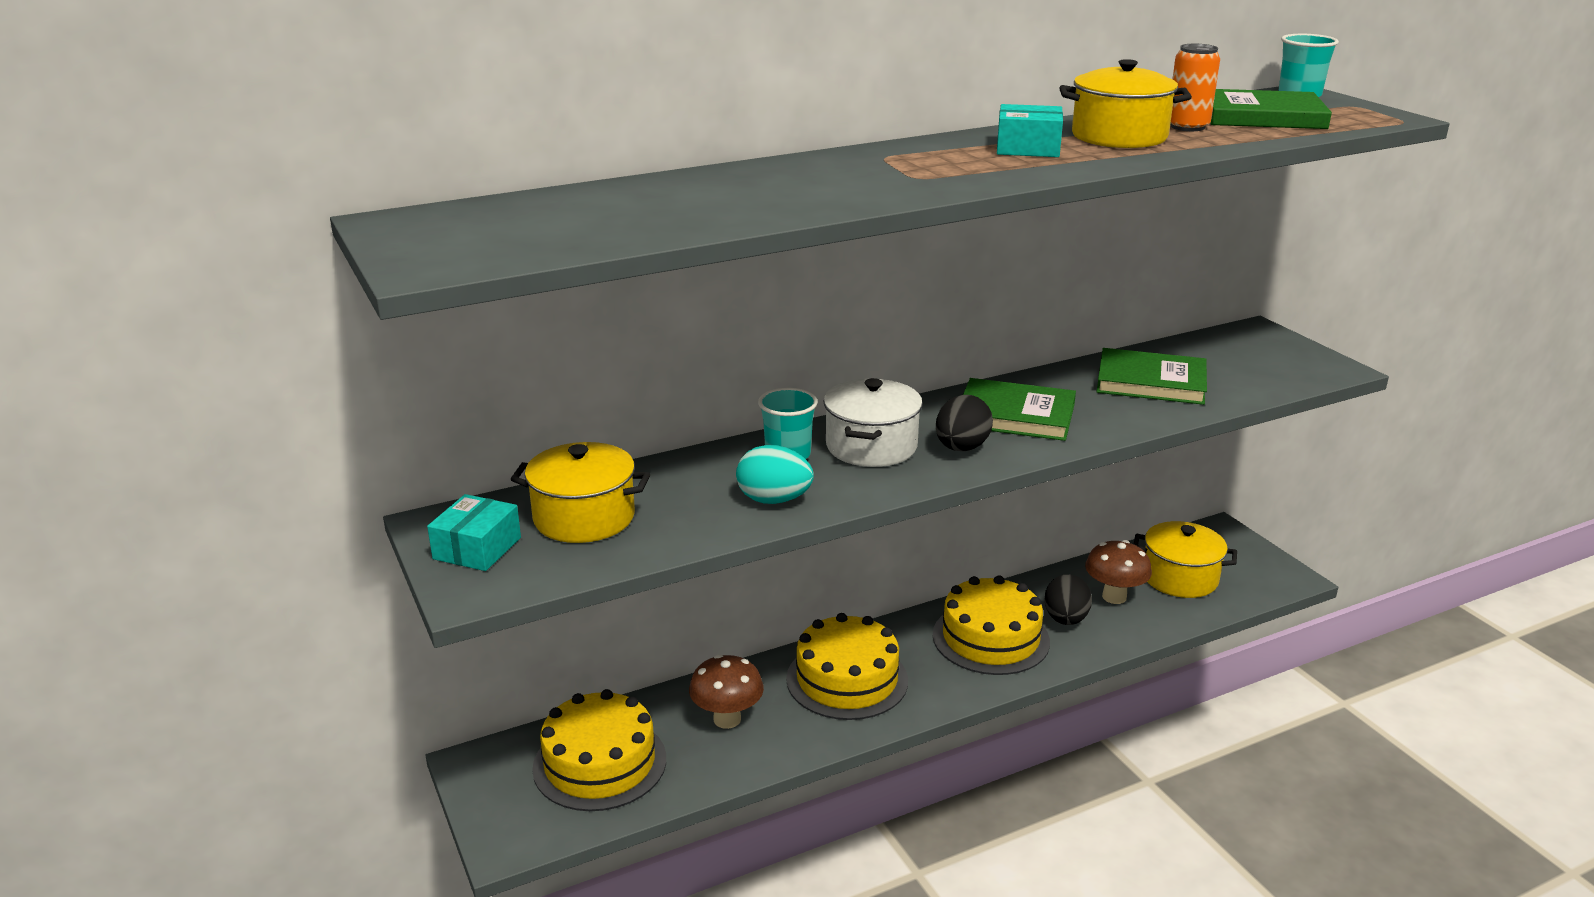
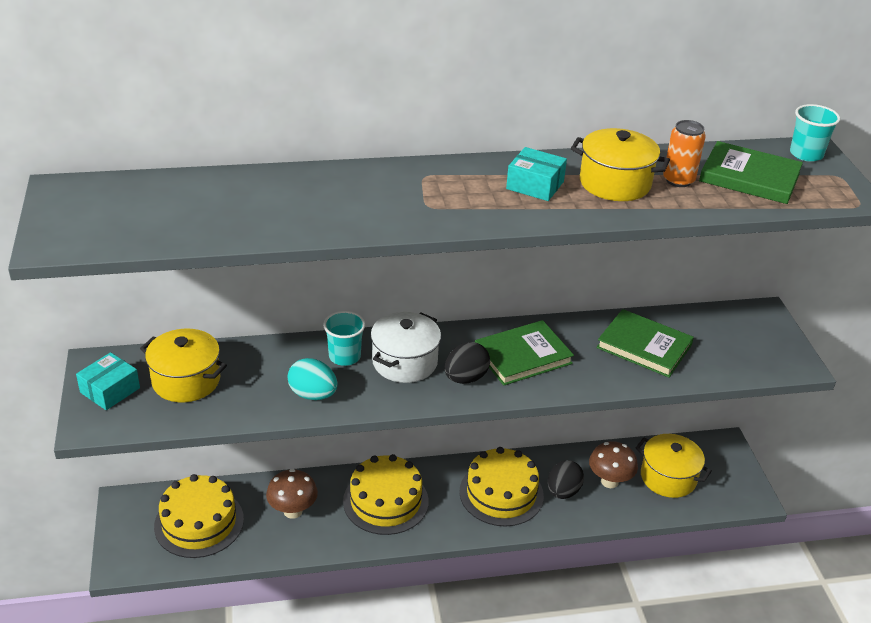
camera: 15 degrees right, 10 degrees up
green book [963,378,1076,441] -> green book turned 60 degrees counterclockwise [475,320,574,386]

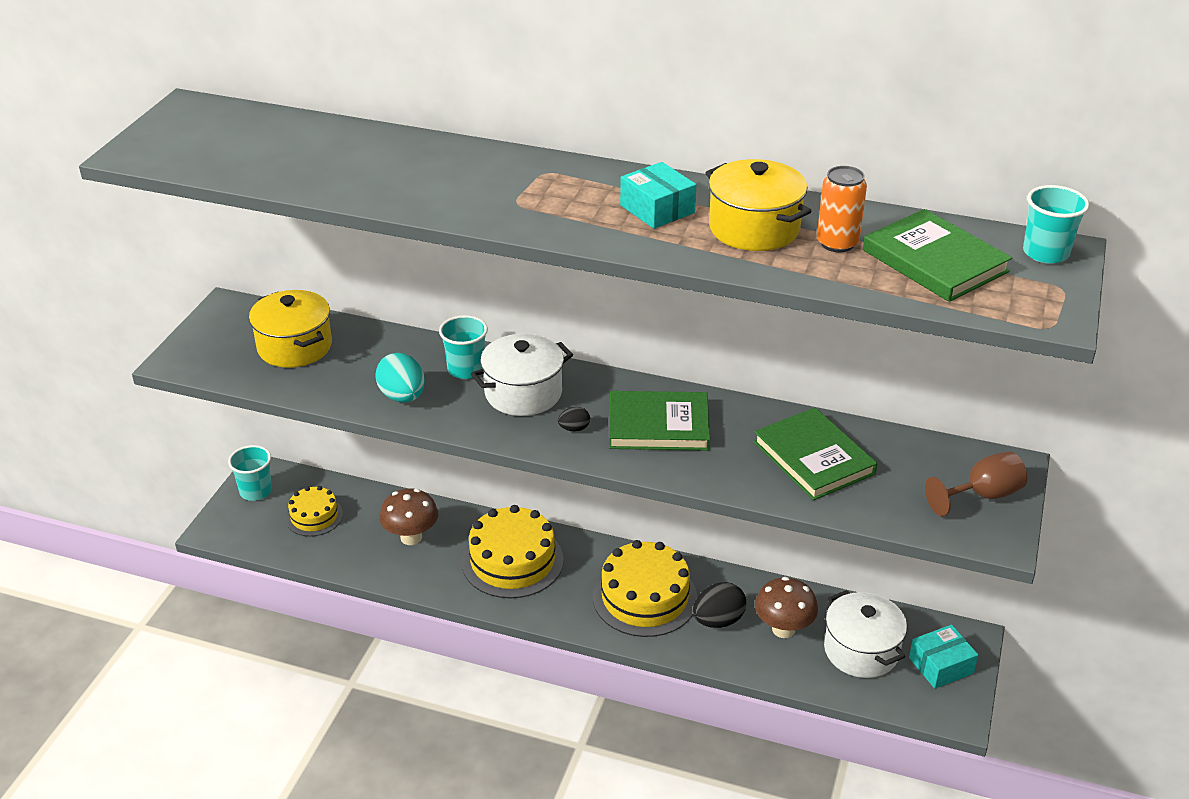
camera: 30 degrees right, 0 degrees up
turquoise box [76,352,140,410] -> turquoise box moved to [909,625,978,689]
yellow cake [154,474,244,558] -> yellow cake [286,486,343,536], size x0.58
black egg [445,342,490,384] -> black egg [558,407,590,431], size x0.52
yellow pot [636,434,712,498] -> white pot [824,590,907,678]
none -> turquoise cup [228,445,272,501]
none -> brown goblet [925,451,1027,516]

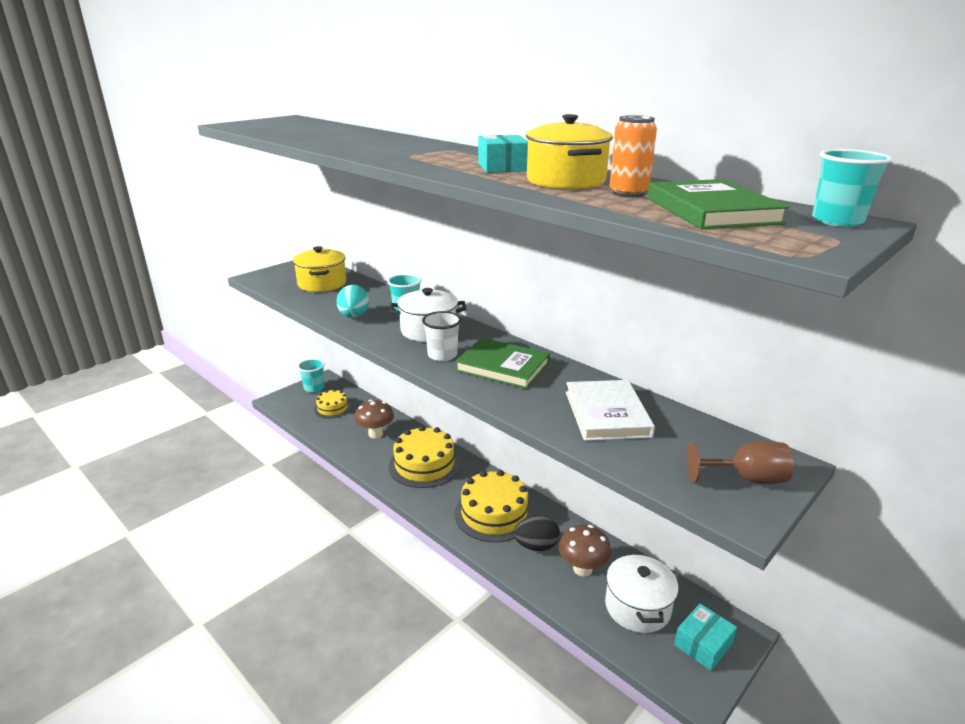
camera: 25 degrees right, 10 degrees down
black egg [558,407,590,431] -> white cup [422,311,461,361]
green book [753,408,877,500] -> white book [566,380,655,441]
turquoise box [909,625,978,689] -> turquoise box turned 45 degrees counterclockwise [674,604,737,671]

